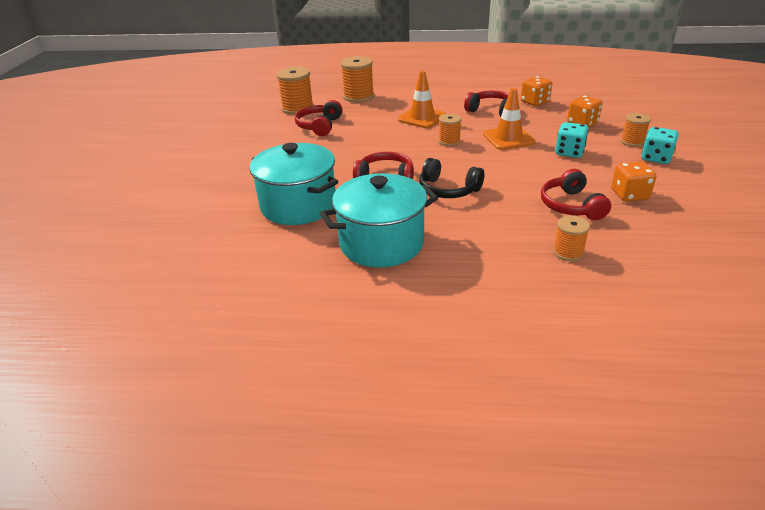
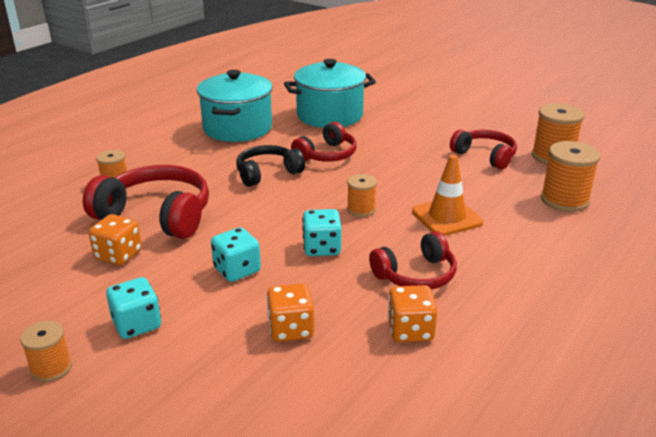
camera: 120 degrees right, 5 degrees down
orange traffic cone [483,88,535,150] -> turquoise dice [302,209,342,256]
red headphones [541,169,611,220] -> red headphones [83,165,209,239], size x1.59
orange spool [621,113,651,147] -> orange spool moved to [20,321,72,382]

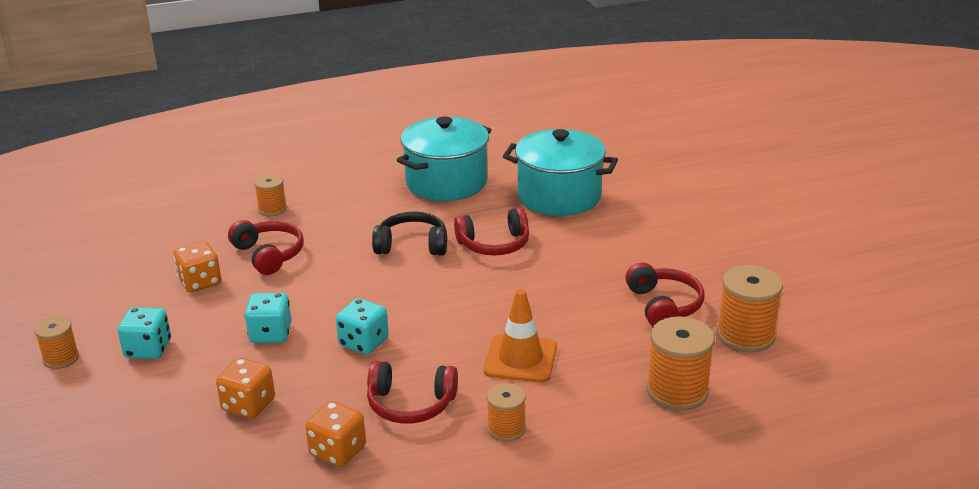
camera: 35 degrees right, 0 degrees up
red headphones [83,165,209,239] -> red headphones [228,220,304,275], size x0.63
orange spool [347,174,377,217] -> orange spool moved to [487,383,526,442]

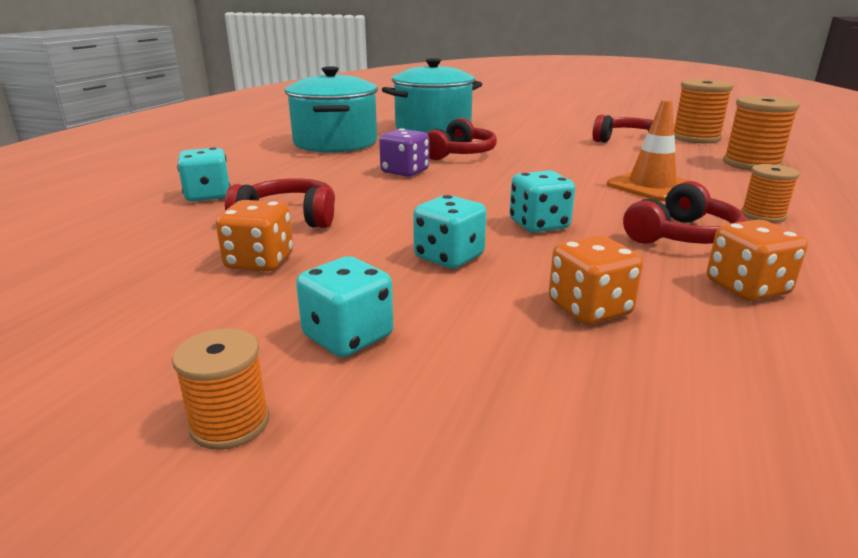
camera: 50 degrees left, 5 degrees down
orange spool [254,174,287,216] -> turquoise dice [177,147,230,202]
black headphones [372,212,447,256] -> purple dice [379,128,429,177]

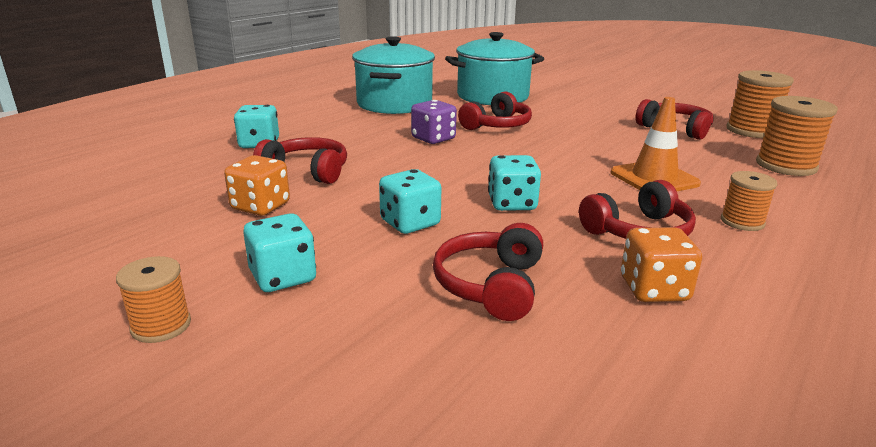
camera: 15 degrees right, 0 degrees up
orange dice [549,235,643,325] -> red headphones [433,223,543,321]

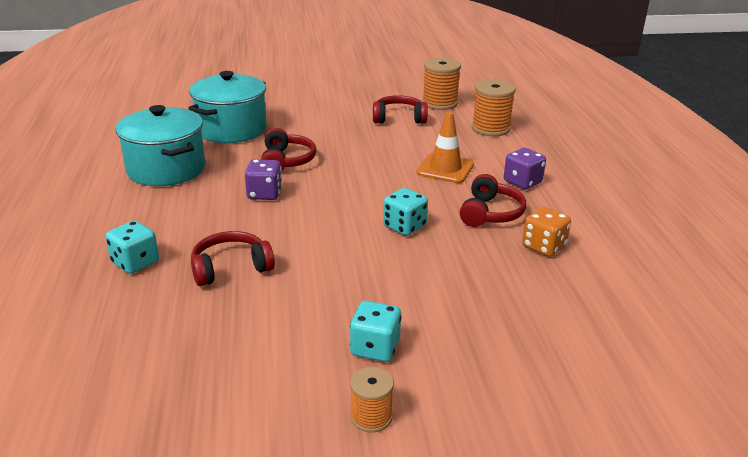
camera: 45 degrees left, 5 degrees up
orange dice [224,155,290,216] -> none
turquoise dice [379,169,441,234] -> none
red headphones [433,223,543,321] -> none
orange spool [721,171,778,231] -> purple dice [504,148,546,189]

